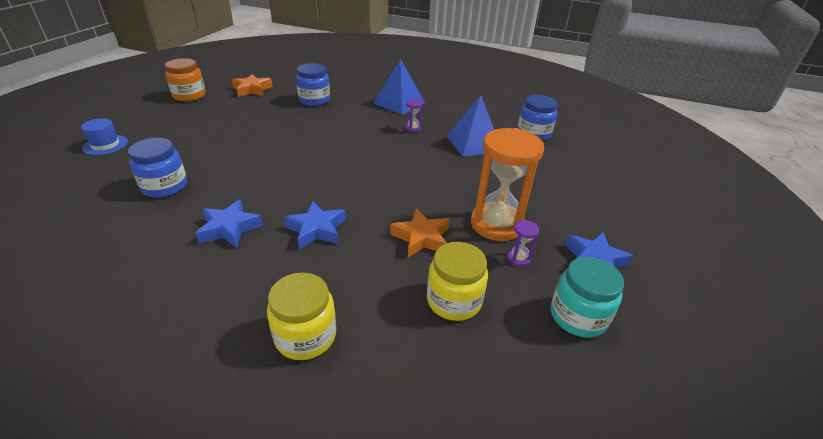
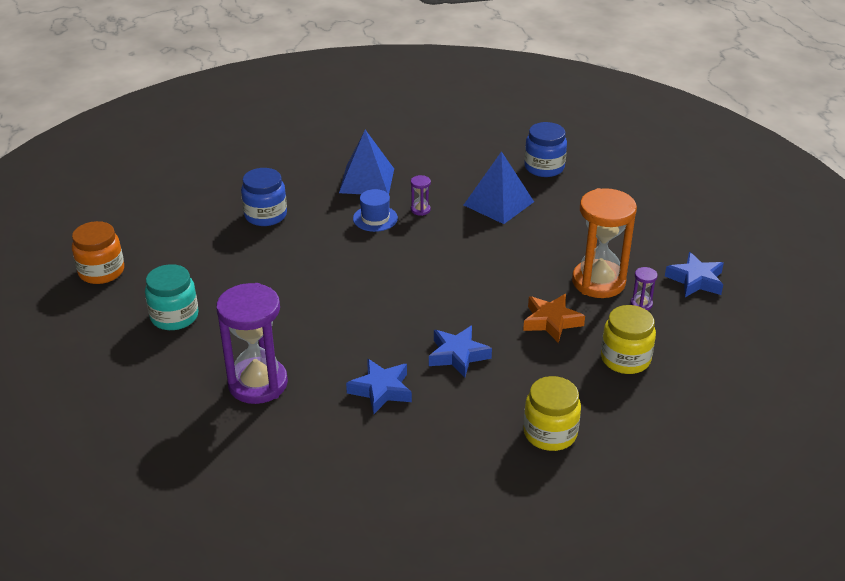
camera: 30 degrees left, 0 degrees up
blue hat [81,118,128,155] -> blue hat moved to [353,189,398,232]
blue jar [128,138,187,198] -> purple hourglass [216,283,288,404]
orange star [232,74,273,97] -> none
turquoise jar [551,257,624,338] -> turquoise jar moved to [145,264,199,330]

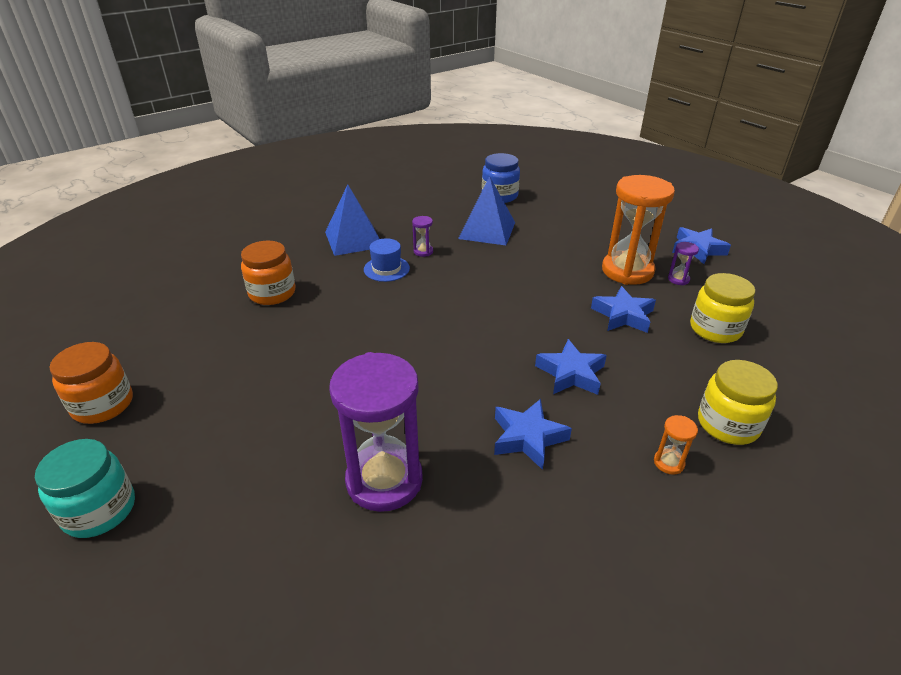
camera: 25 degrees left, 0 degrees up
turquoise jar [145,264,199,330] -> turquoise jar moved to [35,439,135,538]
blue jar [241,168,287,226] -> orange jar [241,241,295,305]
orange star [523,294,585,343] -> blue star [591,286,656,333]
none -> orange hourglass [654,415,698,475]

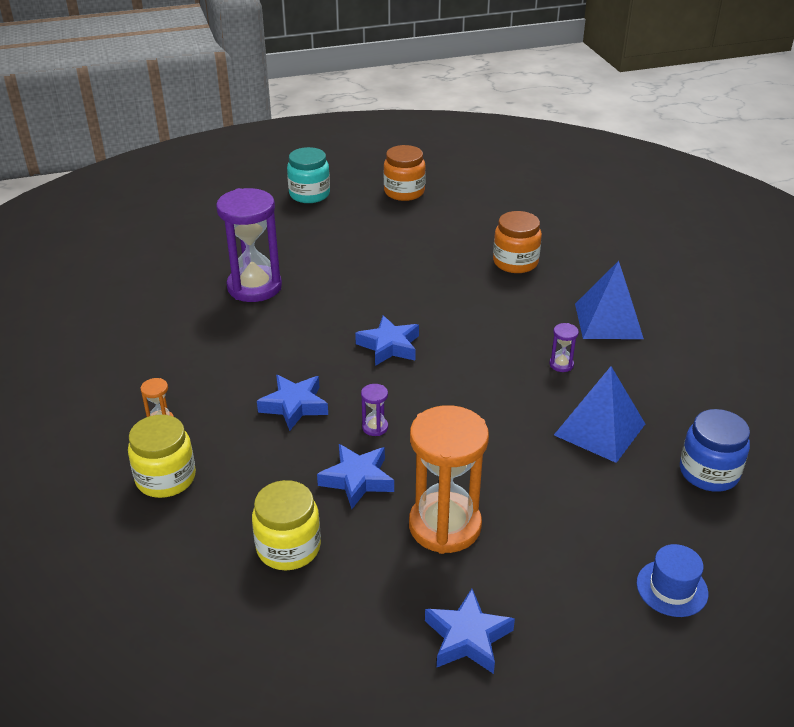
camera: 110 degrees right, 0 degrees up
blue hat [364,238,410,282] -> blue hat moved to [637,544,708,617]
blue star [494,399,572,470] -> blue star moved to [355,315,419,366]
purple hourglass [668,242,699,285] -> purple hourglass moved to [361,384,388,436]

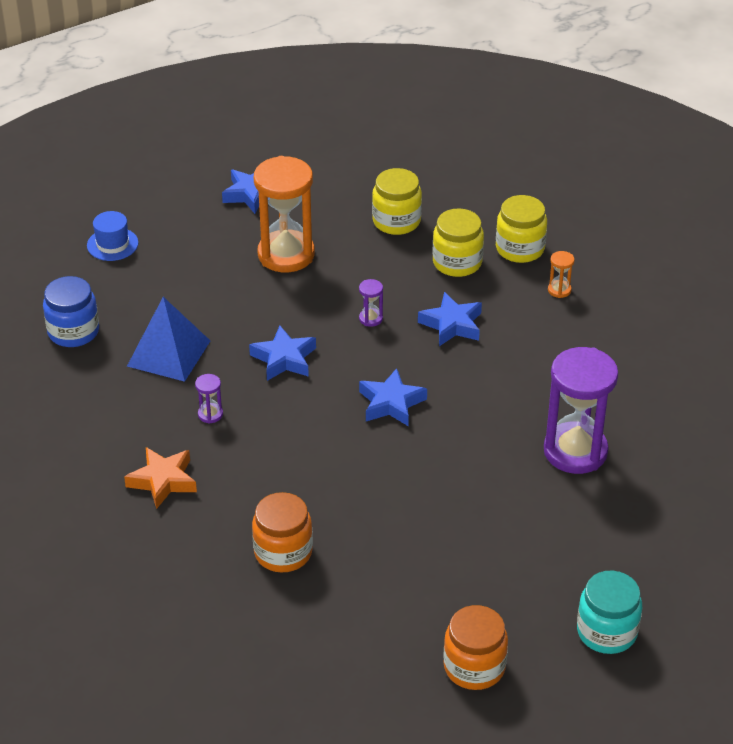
camera: 165 degrees right, 5 degrees up
blue star [317,444,394,509] -> blue star moved to [249,325,316,381]
blue pyramid [575,261,644,339] -> orange star [124,447,197,509]
none -> yellow jar [433,209,484,277]

